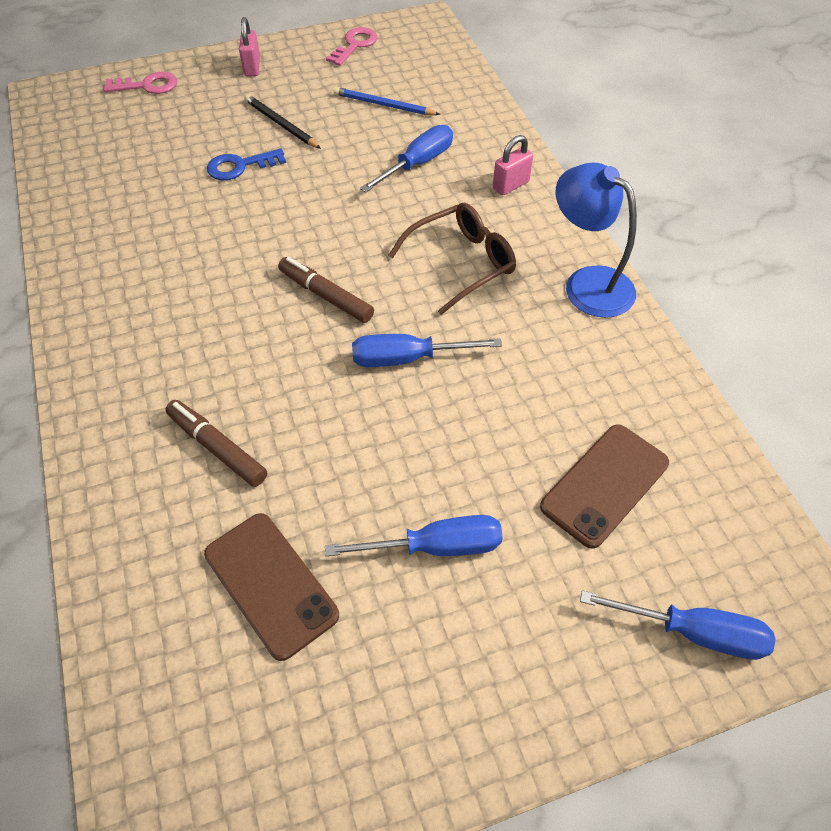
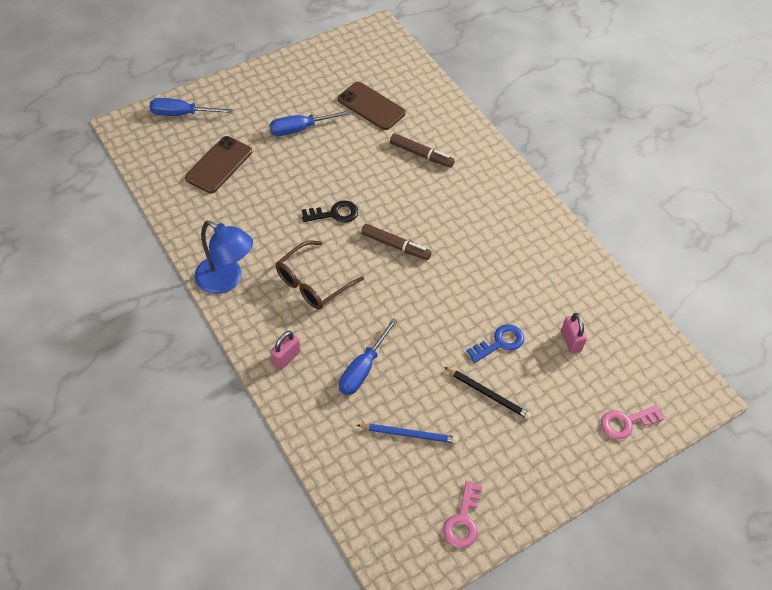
camera: 165 degrees right, 0 degrees up
pink padlock [239,17,260,76] -> pink padlock moved to [561,313,587,354]
blue screwdriver [352,334,502,367] -> black key [302,200,358,223]

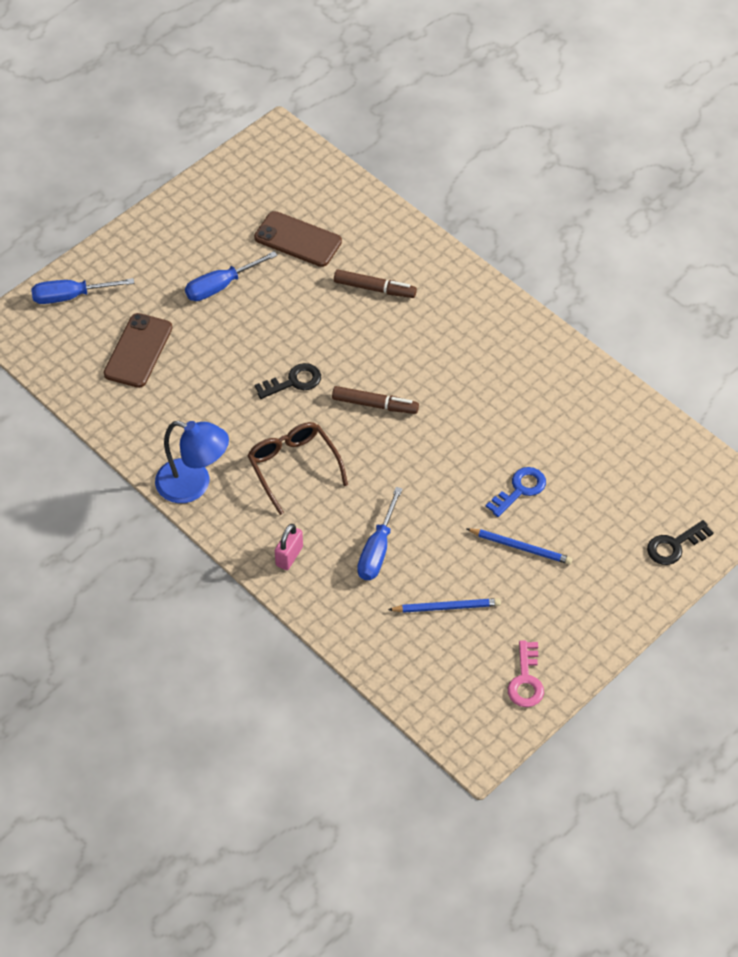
camera: 10 degrees left, 0 degrees up
brown glasses [276,241,364,309] -> brown glasses turned 120 degrees clockwise [247,422,348,515]
black pencil [444,367,532,420] -> blue pencil [467,528,573,565]
pink padlock [561,313,587,354] -> none
pink key [601,405,664,439] -> black key [647,520,714,565]

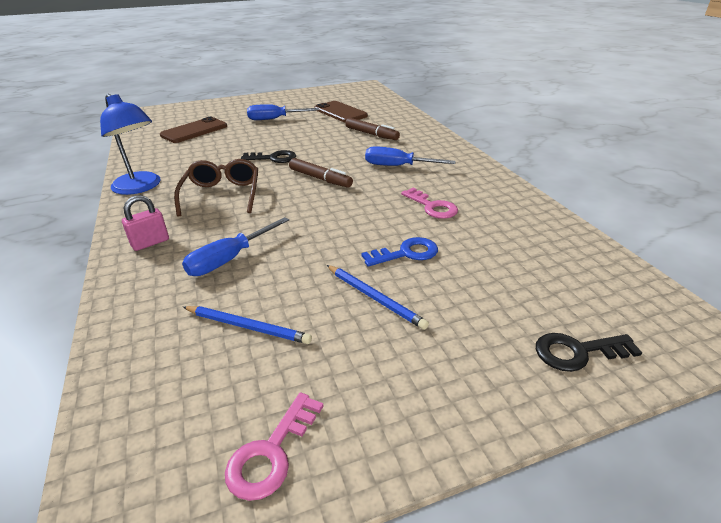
camera: 25 degrees right, 20 degrees down
blue screwdriver [31,278,134,304] -> blue screwdriver moved to [365,146,456,166]
none -> pink key [401,188,458,219]

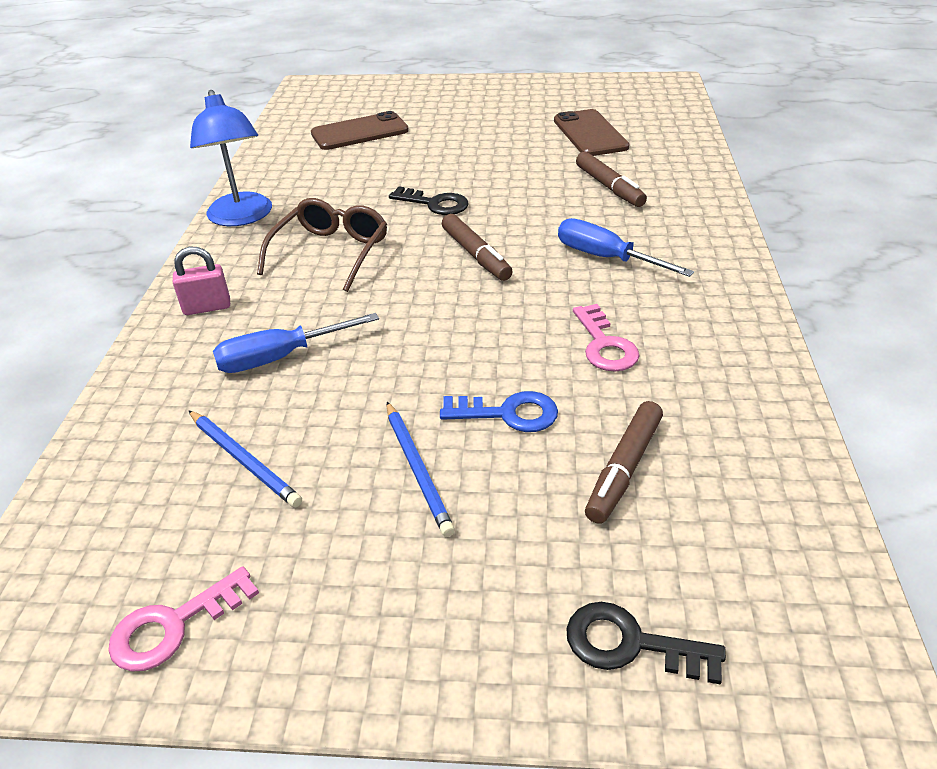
camera: 25 degrees right, 5 degrees up
blue screwdriver [247,104,319,120] -> none
none -> brown marker [585,401,663,524]

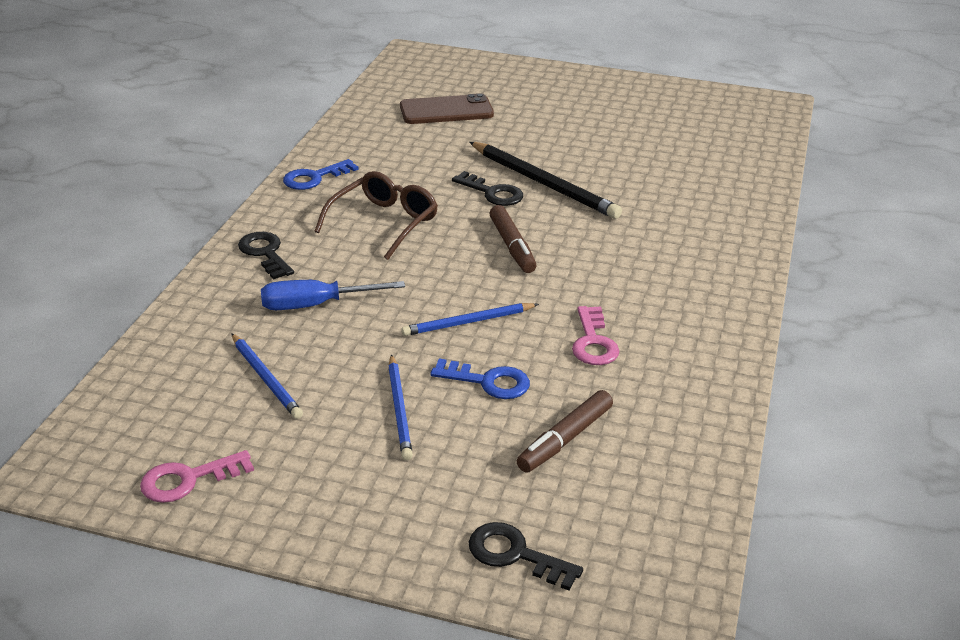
camera: 10 degrees right, 5 degrees down
pink padlock [173,247,230,315] -> black key [238,232,294,280]
blue lamp [190,90,272,226] -> blue key [283,159,359,190]
brown phone [554,109,629,156] -> none
blue screwdriver [558,218,694,277] -> none
brown marker [576,152,647,207] -> none
none -> blue pencil [401,303,539,336]
none -> black pencil [469,142,622,219]

